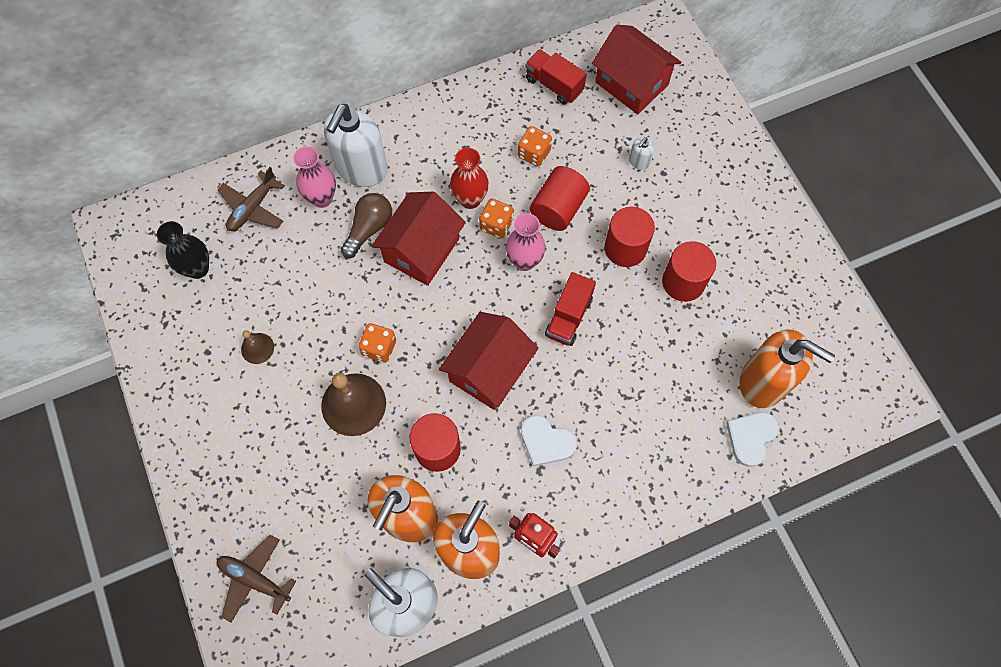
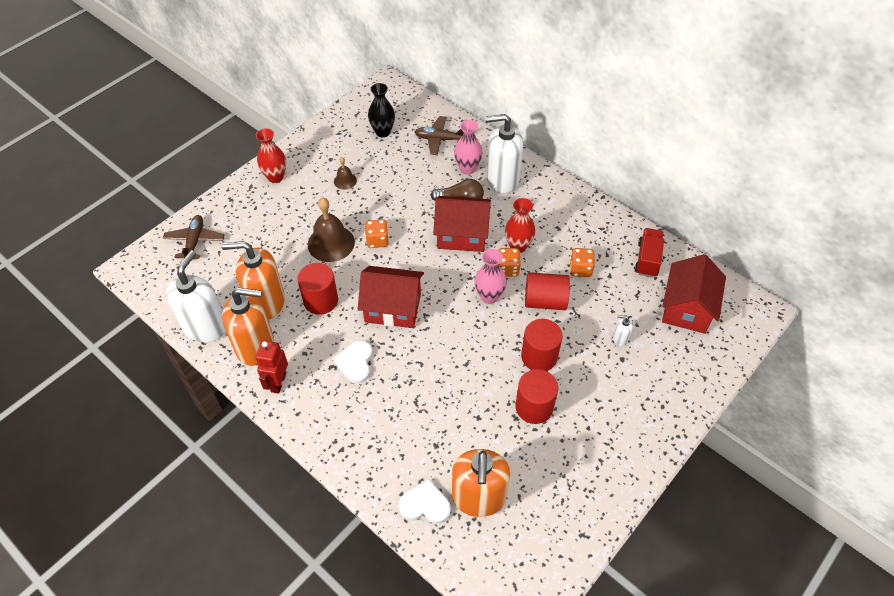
camera: 65 degrees right, 15 degrees down
red truck [545,272,596,346] -> none
none -> red vase [256,128,286,183]

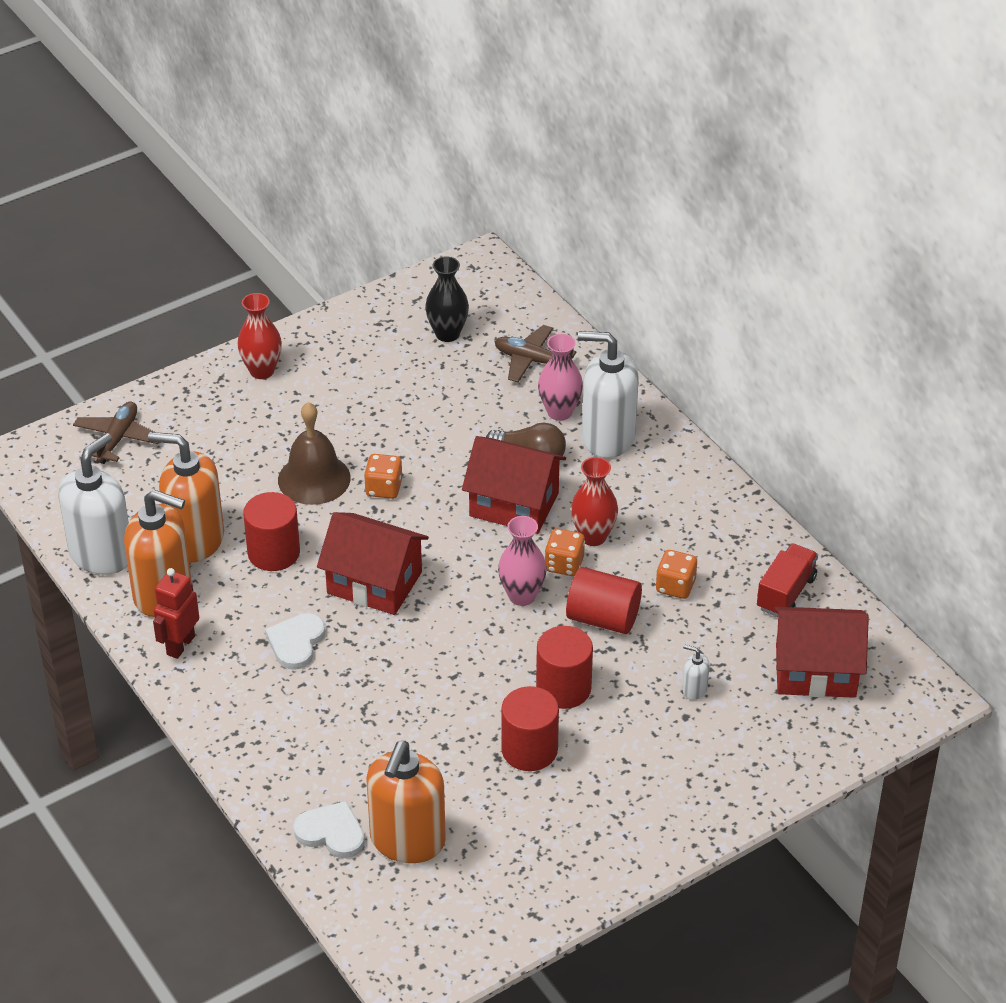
camera: 15 degrees right, 10 degrees down
brown bell [334,157,357,190] -> none
red house [662,254,726,334] -> red house turned 60 degrees clockwise [774,606,869,698]

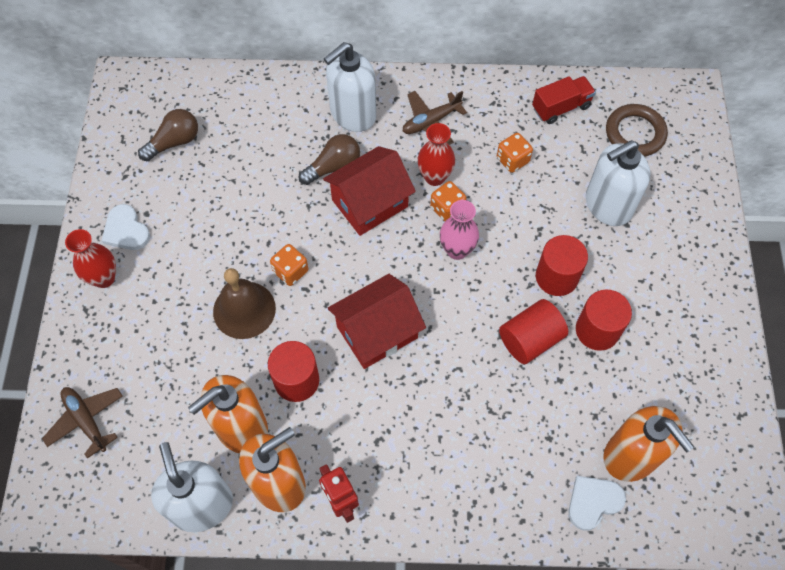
camera: 55 degrees left, 20 degrees up
white heart [265,613,326,670] -> white heart moved to [102,204,150,250]
black vase [425,256,469,342] -> brown light bulb [138,109,198,161]
brown plane [495,325,576,382] -> brown plane moved to [403,91,467,145]
pink vase [538,334,583,421] -> none
red cylinder [566,567,642,634] -> red cylinder moved to [499,299,568,364]
white soap dispenser [683,644,710,700] -> white soap dispenser [586,140,651,226], size x2.45
red truck [757,543,818,617] -> red truck turned 90 degrees clockwise [532,76,596,124]
red house [774,606,869,698] -> brown ring [606,104,668,157]

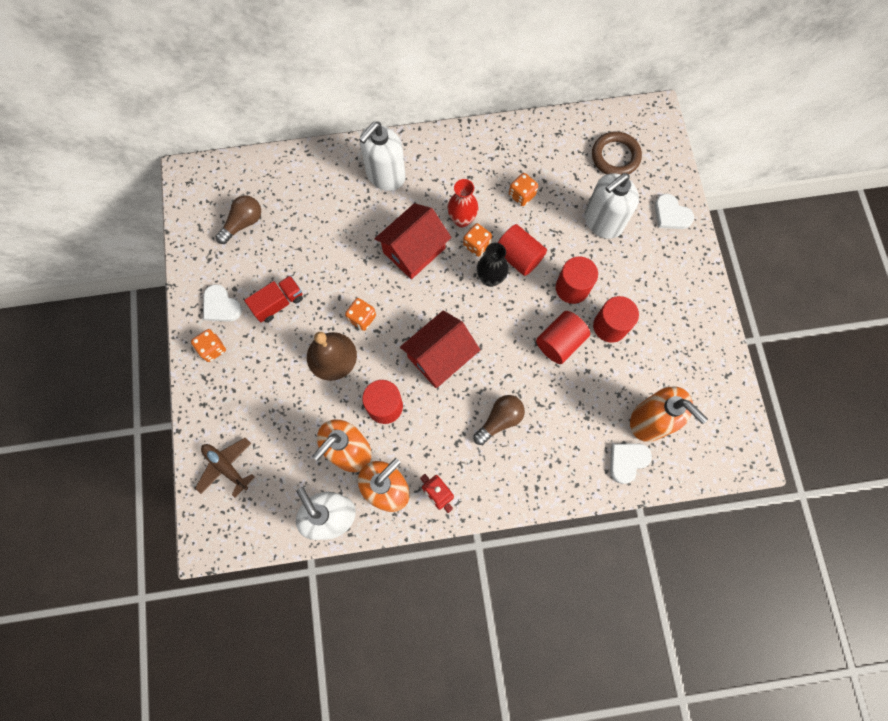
camera: 10 degrees left, 10 degrees up
red vase [65,229,116,288] -> orange dice [191,329,226,362]
brown light bulb [299,134,360,185] -> brown light bulb moved to [473,395,525,445]
brown plane [403,91,467,145] -> none
pink vase [440,200,479,260] -> black vase [477,243,509,287]
red truck [532,76,596,124] -> red truck moved to [244,275,303,323]
none -> red cylinder [498,224,547,276]
none -> white heart [655,194,694,229]

